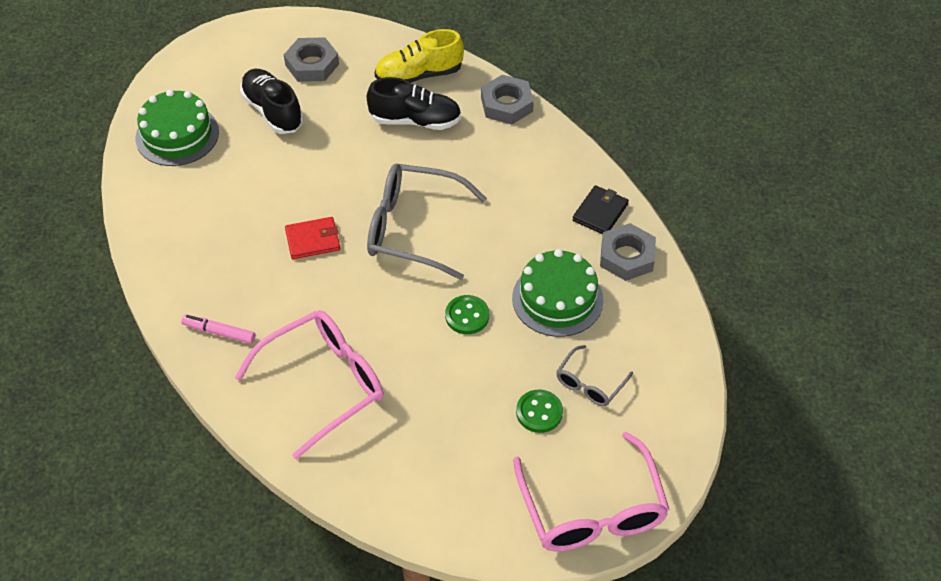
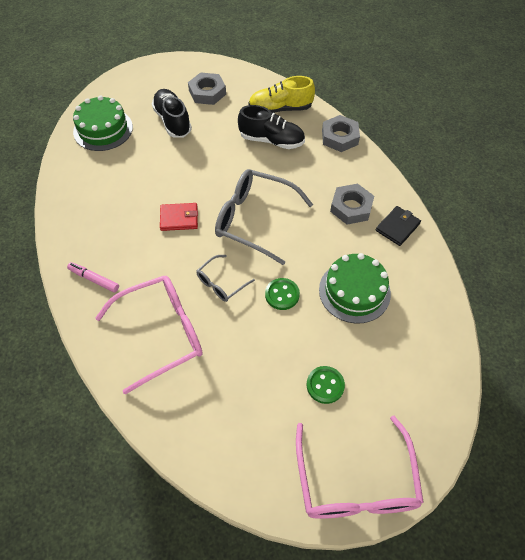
camera: 10 degrees right, 5 degrees up
grey glasses [556,345,633,406] -> grey glasses moved to [197,255,255,302]
grey nut [600,223,656,281] -> grey nut moved to [330,184,374,224]

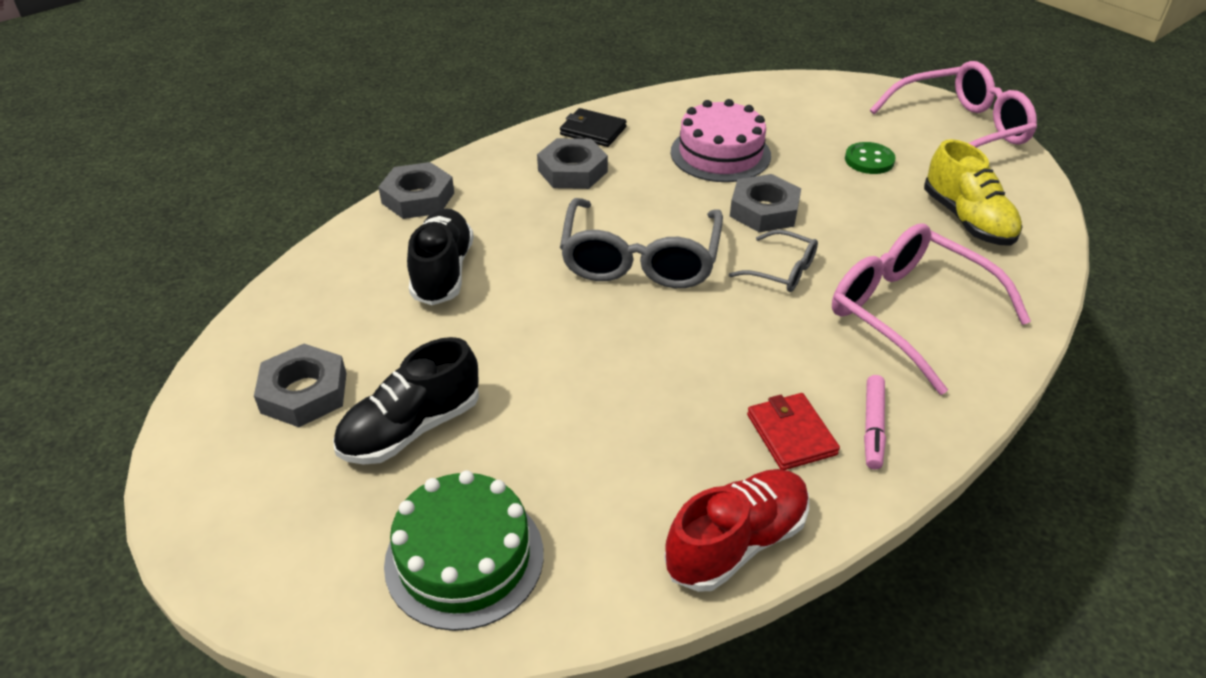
camera: 105 degrees left, 15 degrees down
red wallet [160,203,198,231] -> red wallet moved to [747,393,840,470]
yellow shoe [248,76,315,113] -> yellow shoe moved to [924,139,1023,246]
green button [265,278,300,310] -> grey nut [730,174,801,232]
green cake [319,253,391,324] -> pink cake [671,99,771,182]
none -> red shoe [664,469,809,592]

